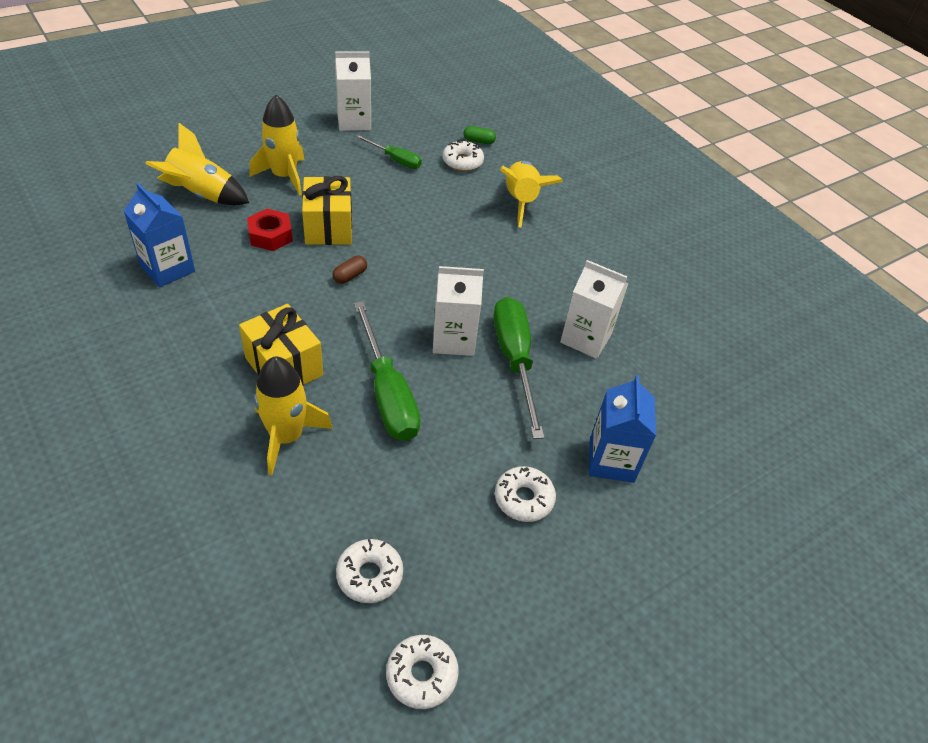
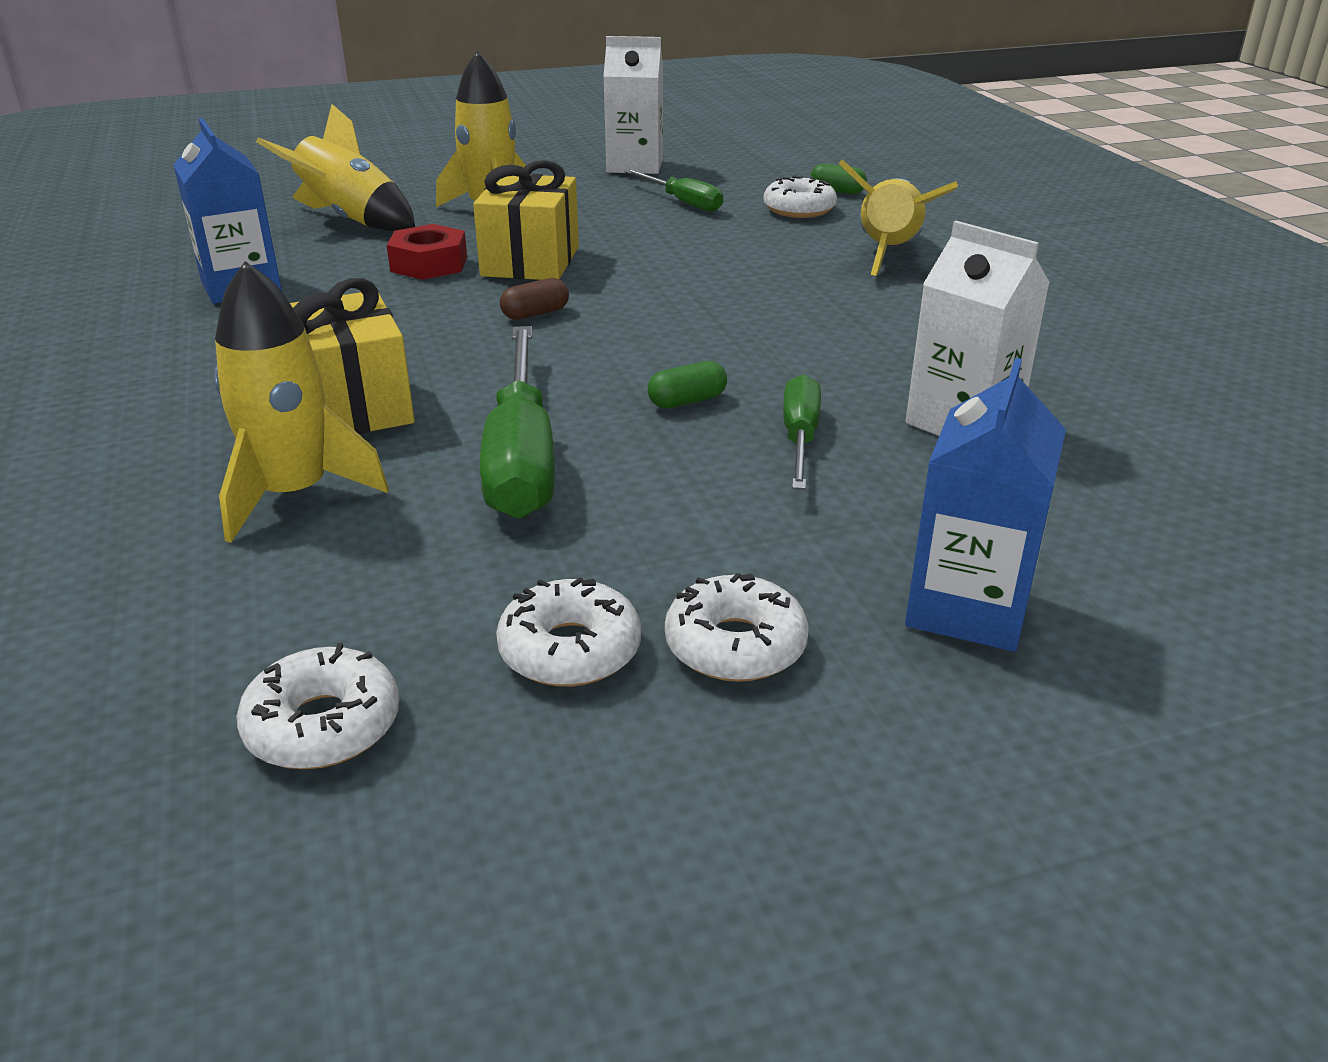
camera: 20 degrees right, 15 degrees down
white donut [386,635,459,709] -> white donut moved to [496,577,641,687]
white carton [433,266,484,356] -> green capsule [648,361,727,408]
green screwdriver [494,297,545,439] -> green screwdriver [783,374,821,489], size x0.57

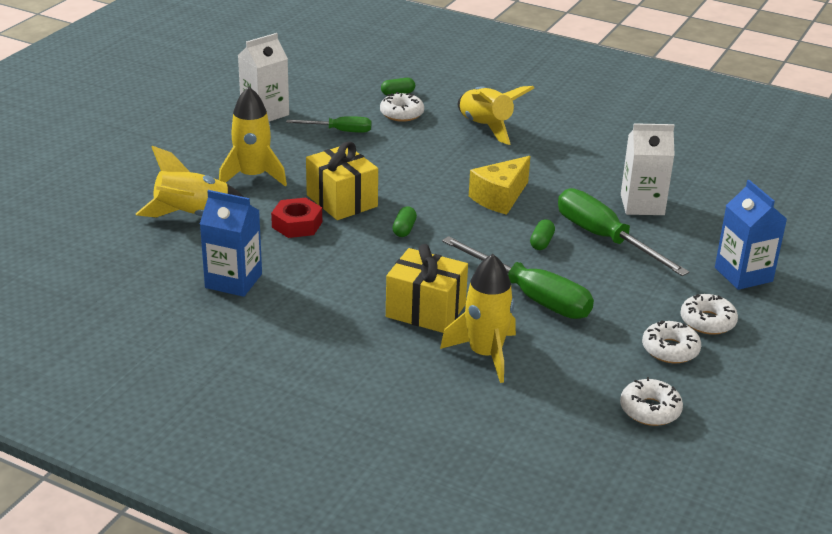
camera: 45 degrees left, 0 degrees up
brown capsule [500,278,569,320] -> green capsule [393,206,417,237]
green screwdriver [783,374,821,489] -> green screwdriver [558,188,689,276], size x1.76
none -> yellow cheese [469,156,530,215]

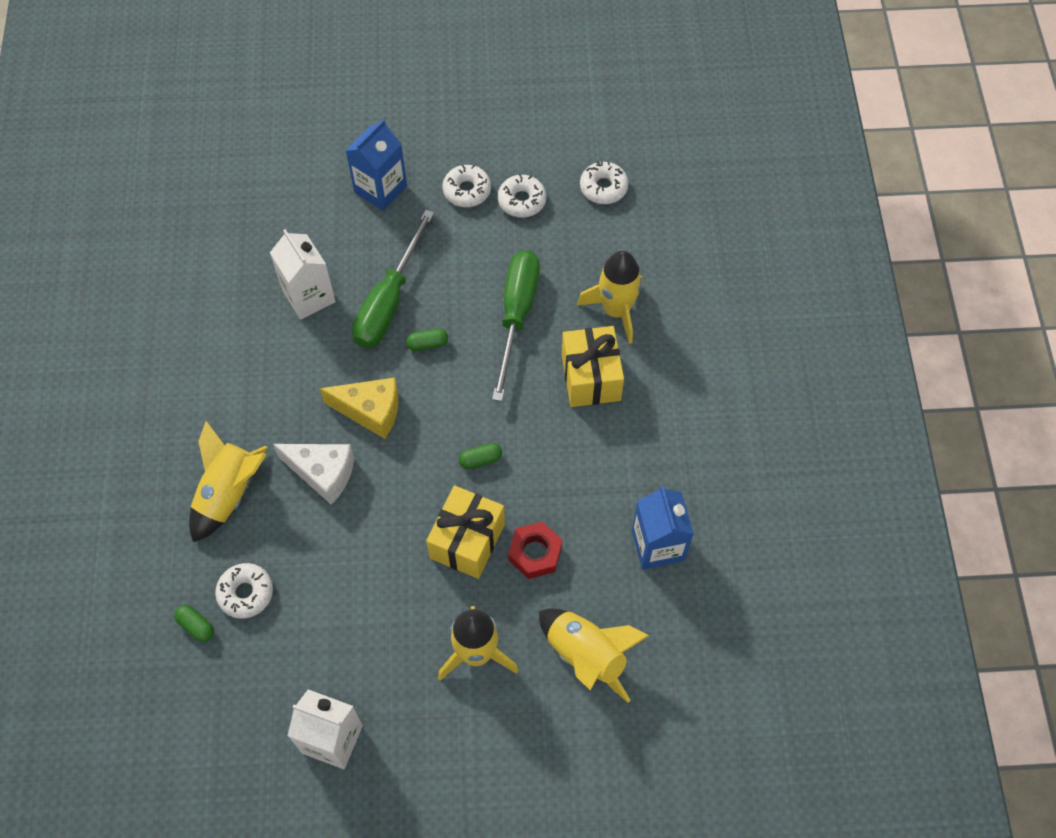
camera: 120 degrees left, 30 degrees up
green screwdriver [286,116,371,133] -> none
none -> white cheese [273,444,354,505]

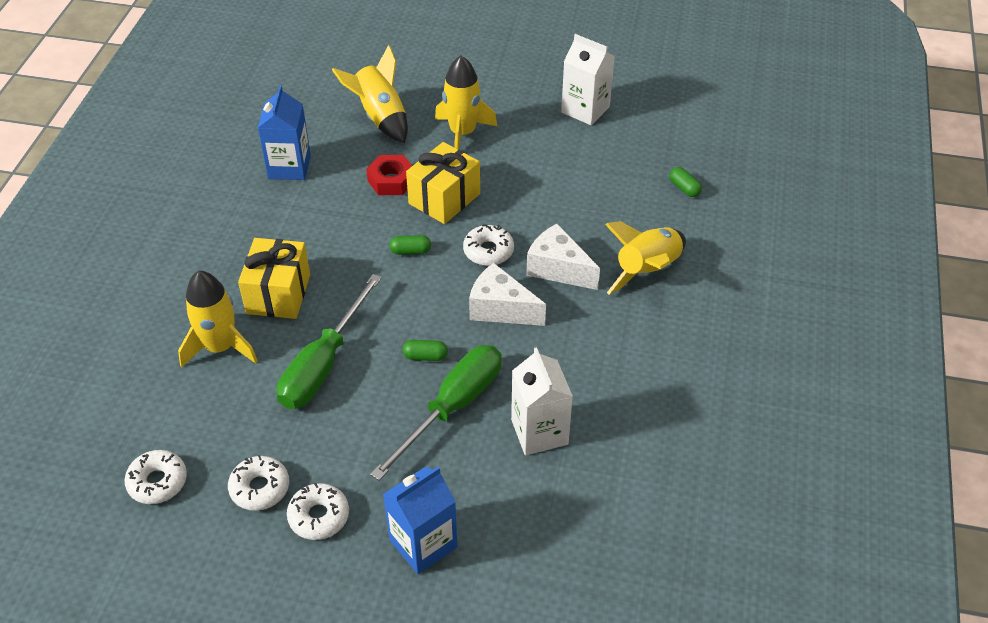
camera: 165 degrees left, 15 degrees down
white donut [215,563,273,619] -> white donut moved to [463,225,514,266]
yellow cheese [320,378,399,439] -> white cheese [469,263,546,326]

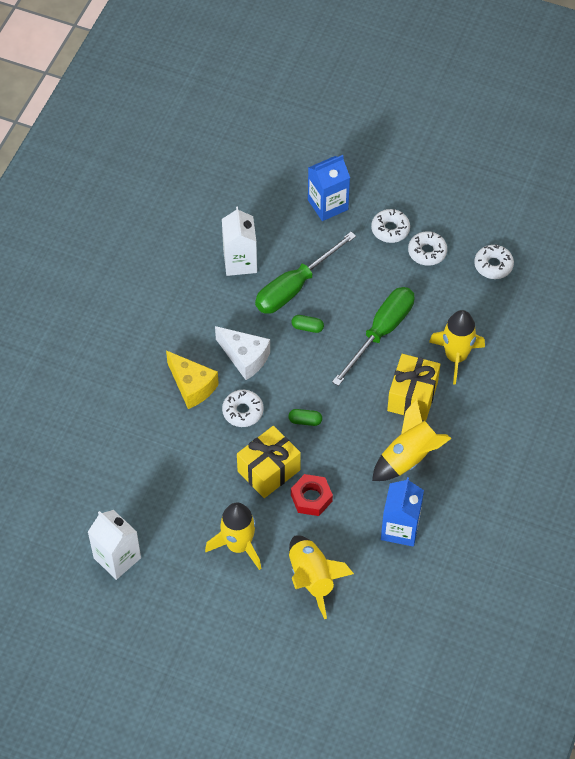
camera: 170 degrees left, 10 degrees up
white cheese [526,224,600,290] -> yellow cheese [166,351,219,409]
yellow rocket [605,221,686,295] -> yellow rocket moved to [372,399,452,481]
green capsule [669,167,702,197] -> none

